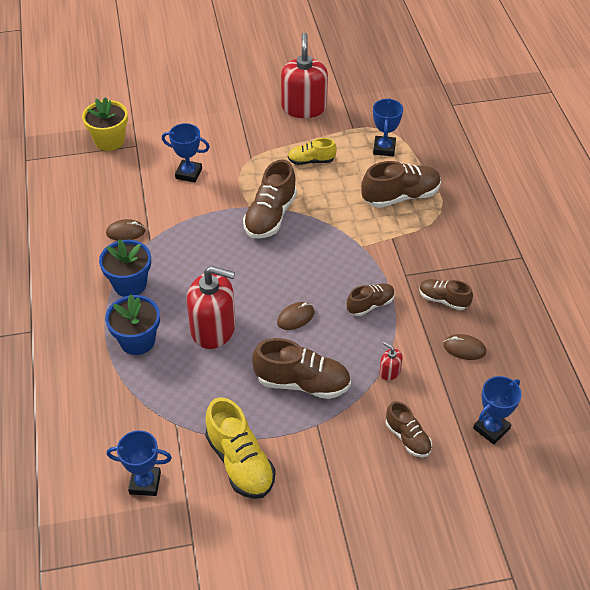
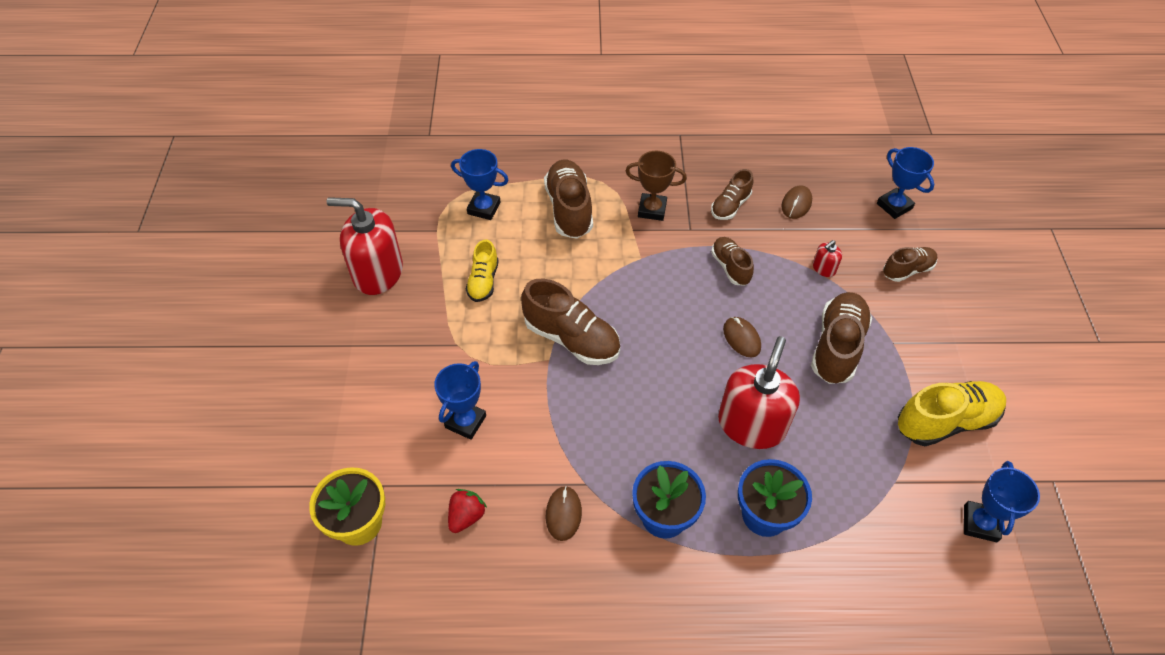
camera: 80 degrees left, 5 degrees up
none -> red strawberry [448,489,487,533]
none -> brown trophy [626,151,687,221]

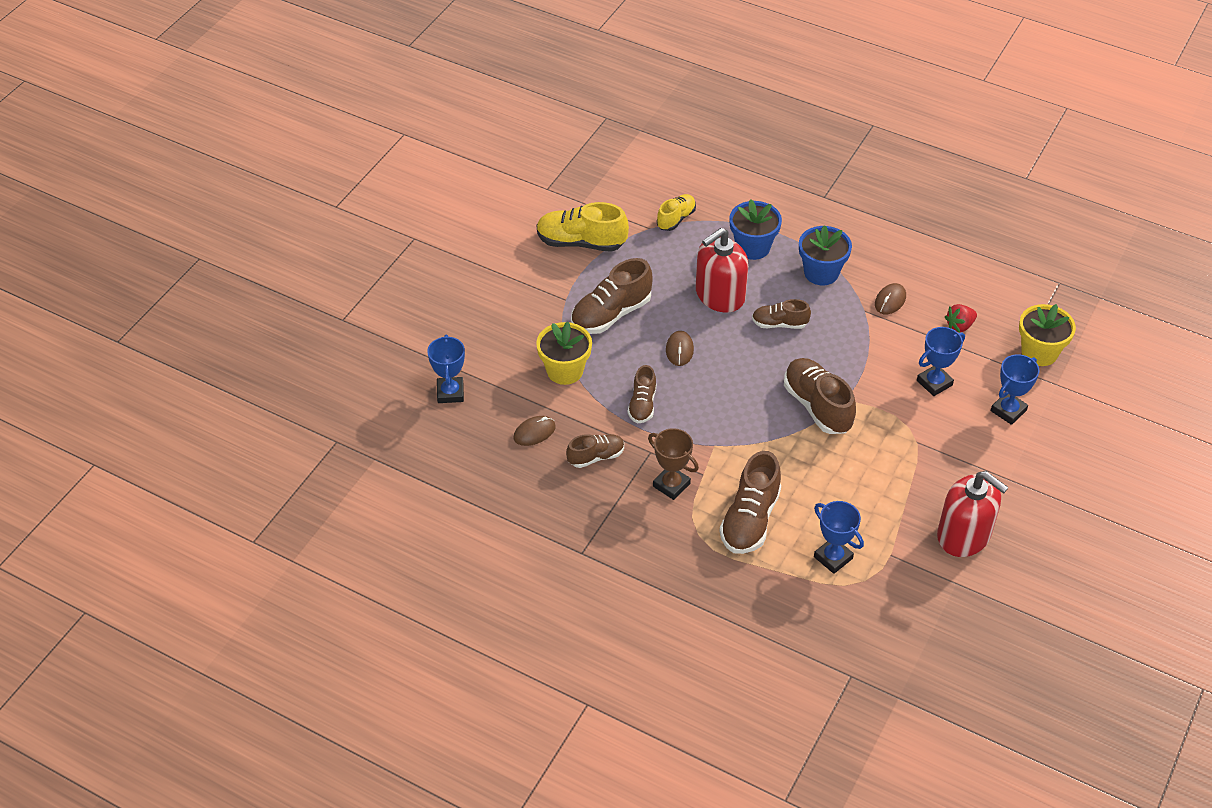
camera: 150 degrees left, 5 degrees down
yellow shoe [466,239,498,302] -> yellow shoe moved to [657,194,696,231]
red soap dispenser [813,240,842,277] -> yellow flower pot [536,322,592,385]
brown shoe [883,247,937,282] -> brown shoe moved to [752,299,811,329]
blue trophy [964,461,1040,542] -> blue trophy moved to [991,354,1039,425]

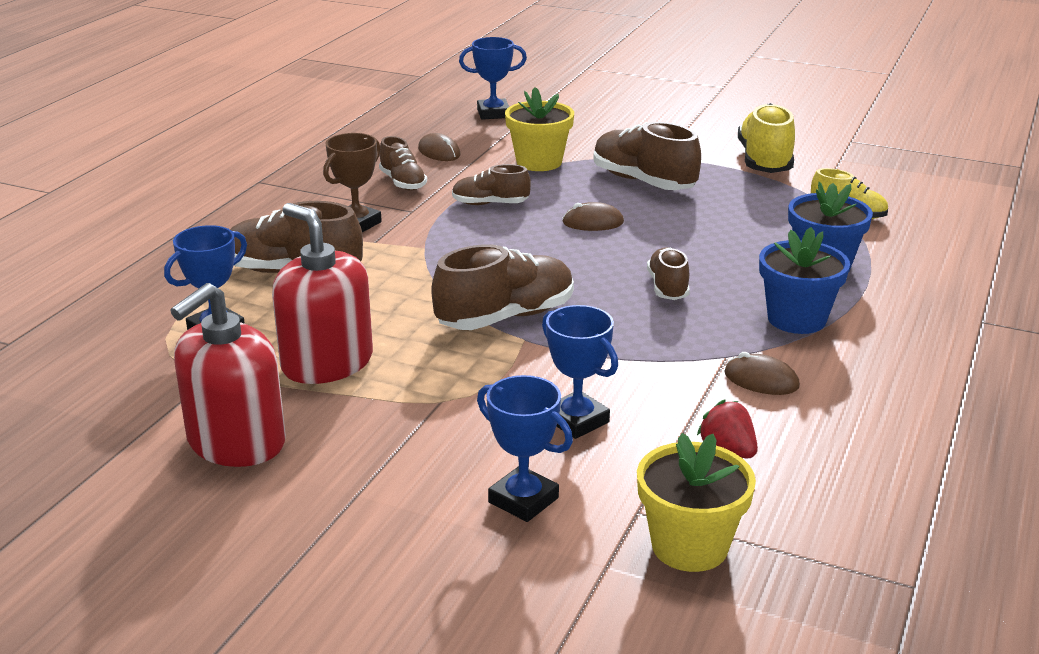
camera: 85 degrees right, 20 degrees down
red soap dispenser [696,228,748,313] -> red soap dispenser moved to [272,203,373,384]

